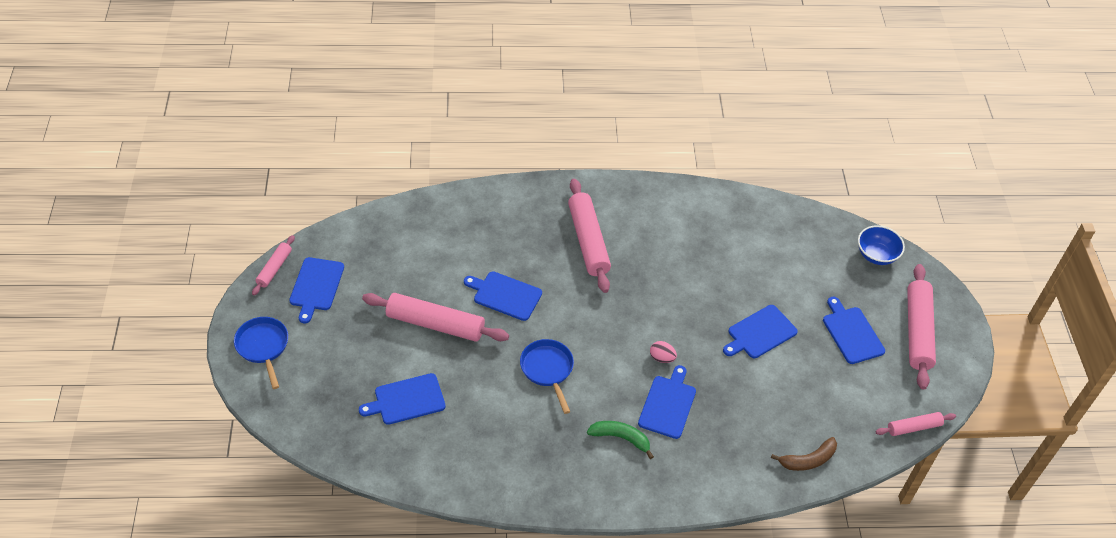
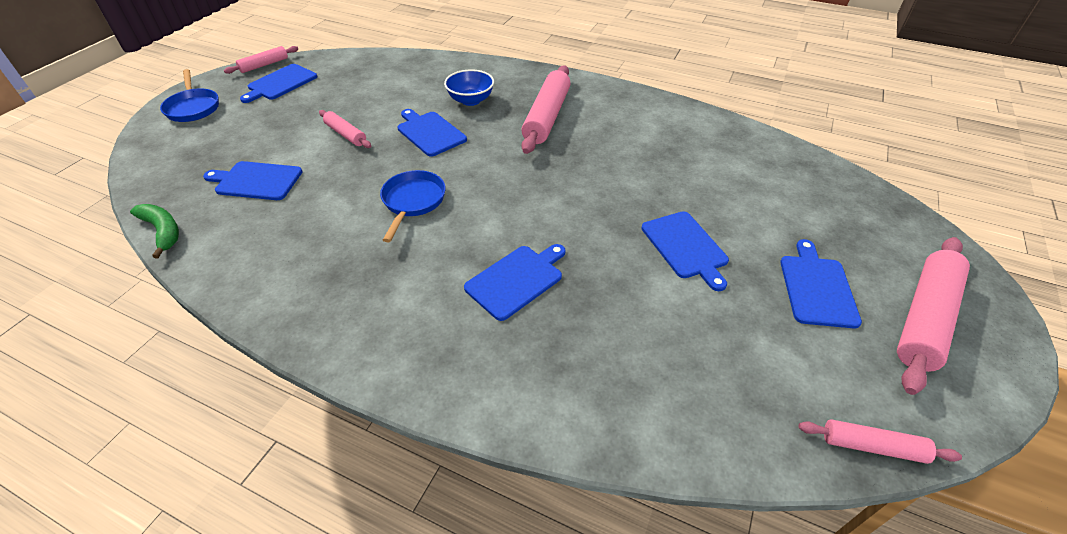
camera: 30 degrees right, 5 degrees down
blue pan [234,317,288,389] -> blue pan turned 150 degrees clockwise [160,69,219,122]
pink rolling pin [362,293,509,342] -> pink rolling pin [319,110,371,148], size x0.54
green banana [587,421,654,459] -> green banana moved to [130,204,179,259]
pink egg [650,341,677,363] -> none
blue cutting board [723,305,798,358] -> blue cutting board turned 105 degrees counterclockwise [641,211,729,291]
brown banana [771,437,837,471] -> none
blue bowl [858,225,905,265] -> blue bowl moved to [444,69,494,106]

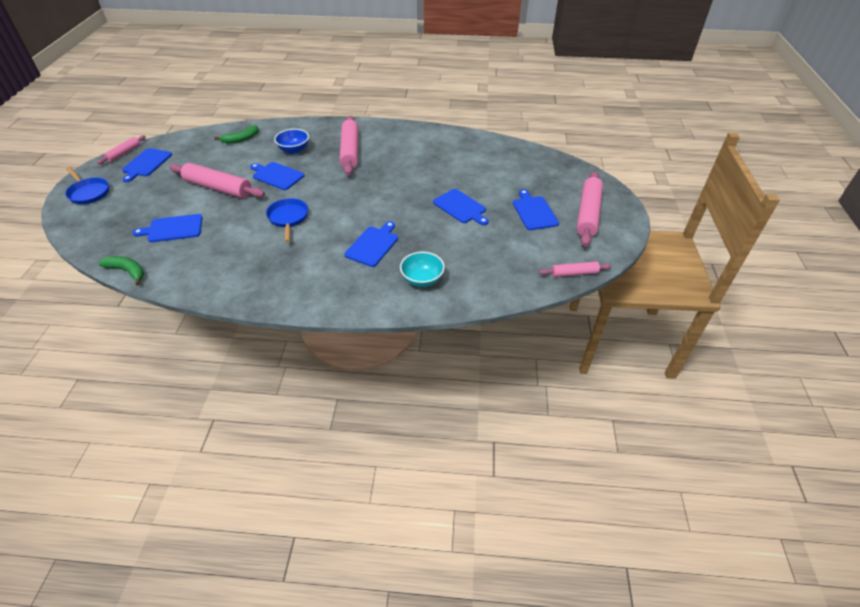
camera: 20 degrees left, 0 degrees up
pink rolling pin [319,110,371,148] -> pink rolling pin [169,163,265,198], size x1.85
none -> green banana [214,125,259,144]
none -> turquoise bowl [400,252,445,287]

